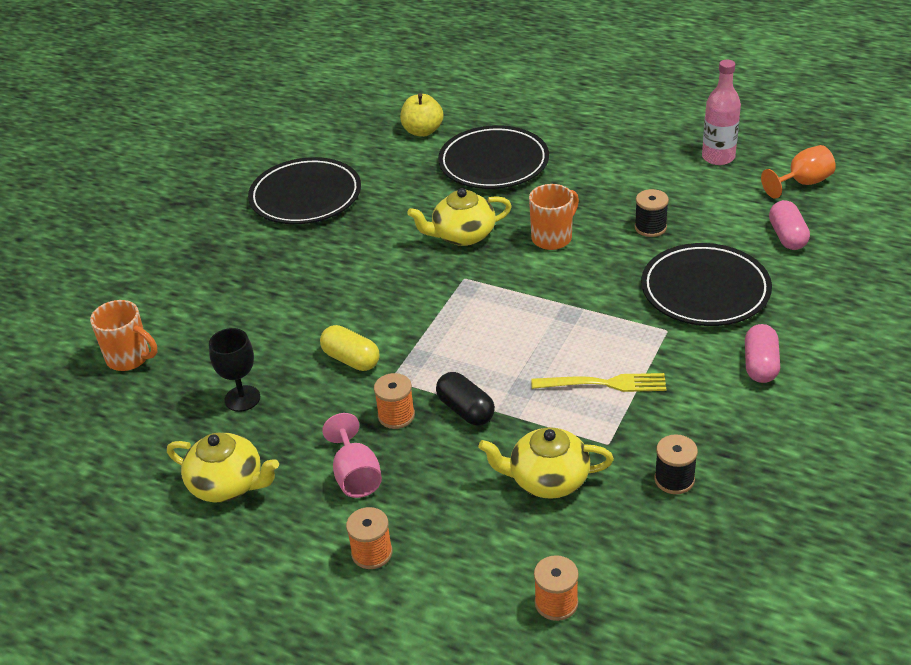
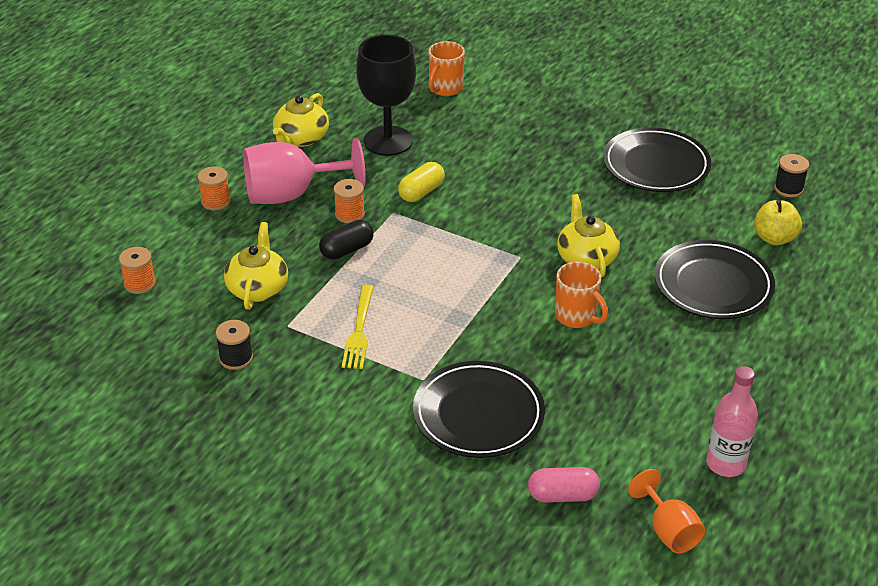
camera: 90 degrees right, 0 degrees up
black goblet [209,328,260,412] -> black goblet [356,35,416,156], size x1.78
pink goblet [322,413,382,498] -> pink goblet [243,138,365,204], size x1.78
black spool [635,189,669,237] -> black spool moved to [774,154,809,197]
pink capsule [745,324,780,383] -> none

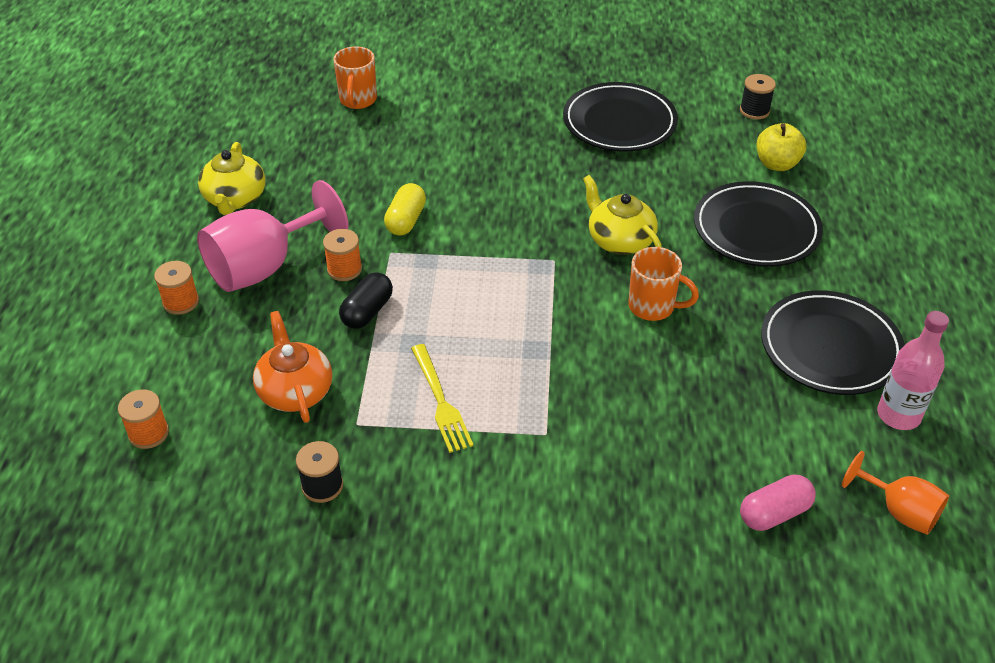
camera: 25 degrees left, 5 degrees up
yellow teapot [224,222,288,310] -> orange teapot [253,311,332,423]
black goblet [356,35,416,156] -> none
black plate [413,361,545,458] -> black plate moved to [761,290,905,395]

